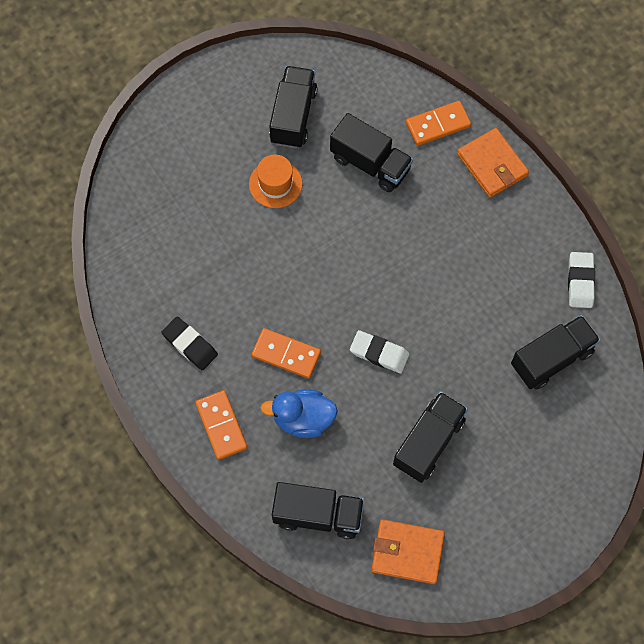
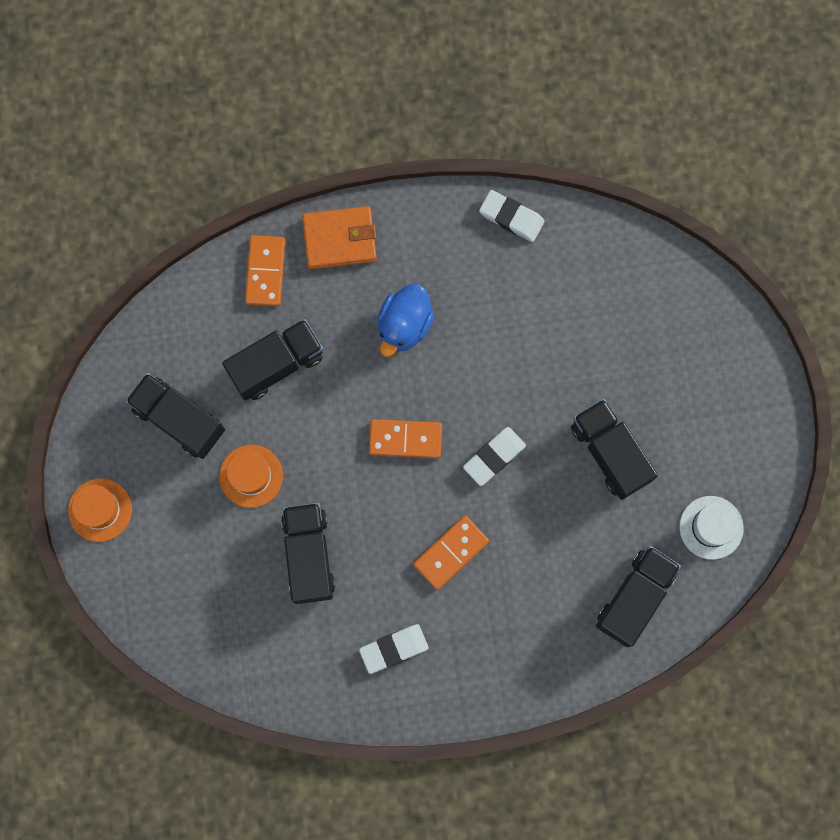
camera: 65 degrees left, 10 degrees up
black eraser [161,317,218,370] -> white eraser [359,624,429,674]
orange domino [195,390,247,460] -> orange domino moved to [369,419,442,458]
blue duck [261,389,338,438] -> blue duck moved to [378,284,435,357]
orange wallet [371,519,445,584] -> white hat [680,496,744,560]
black truck [511,315,600,389] -> black truck moved to [281,503,335,604]
none -> orange hat [68,478,132,542]

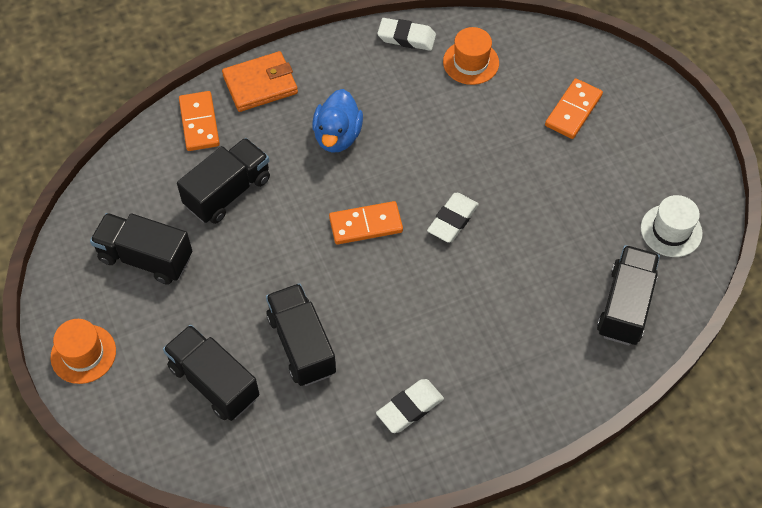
camera: 15 degrees left, 20 degrees down
orange hat [219,445,283,508] -> orange hat moved to [443,27,499,85]
orange domino [413,516,489,590] -> orange domino moved to [545,78,603,139]
black truck [571,399,658,500] -> black truck moved to [163,325,259,421]

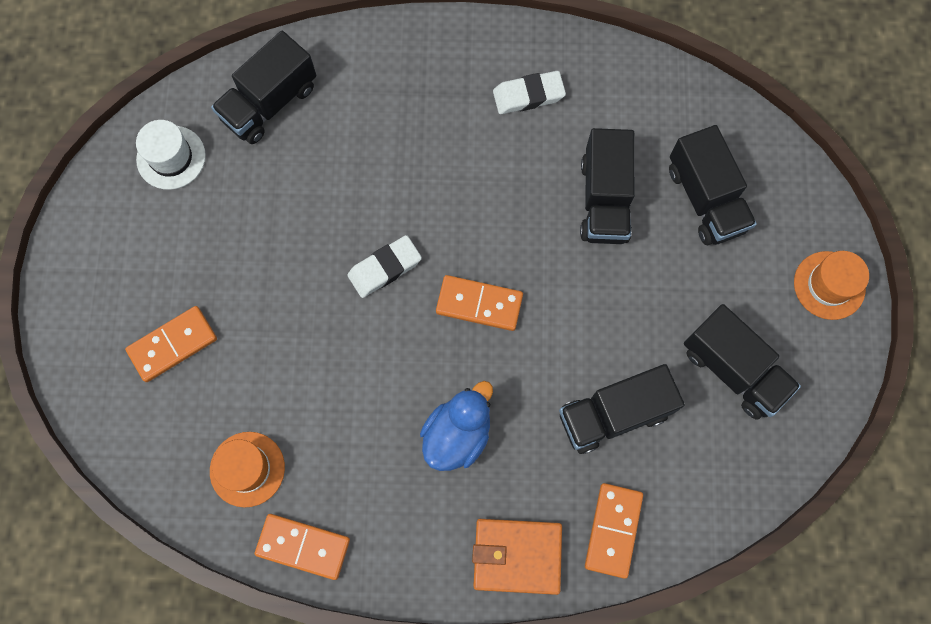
camera: 155 degrees left, 15 degrees up
white eraser [377,18,436,51] -> orange domino [255,514,350,580]

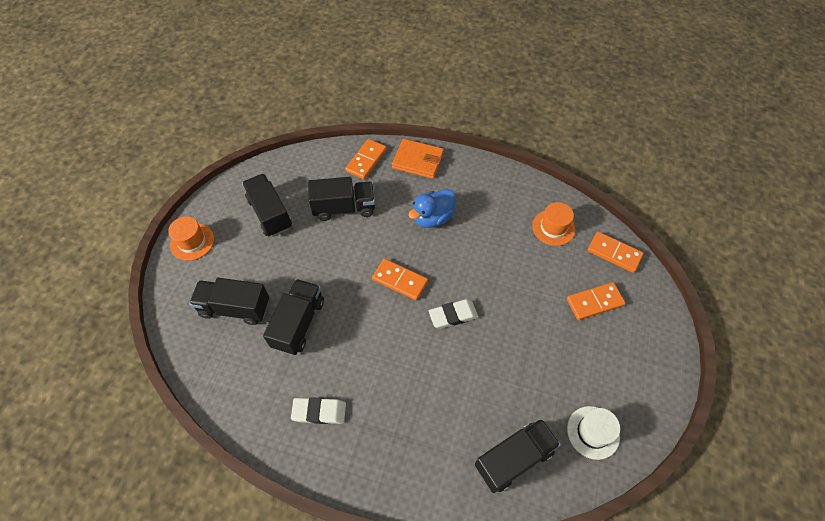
camera: 165 degrees left, 15 degrees down
orange domino [255,514,350,580] -> orange domino moved to [587,232,644,273]
black truck [669,125,757,245] -> black truck turned 75 degrees counterclockwise [189,278,269,325]

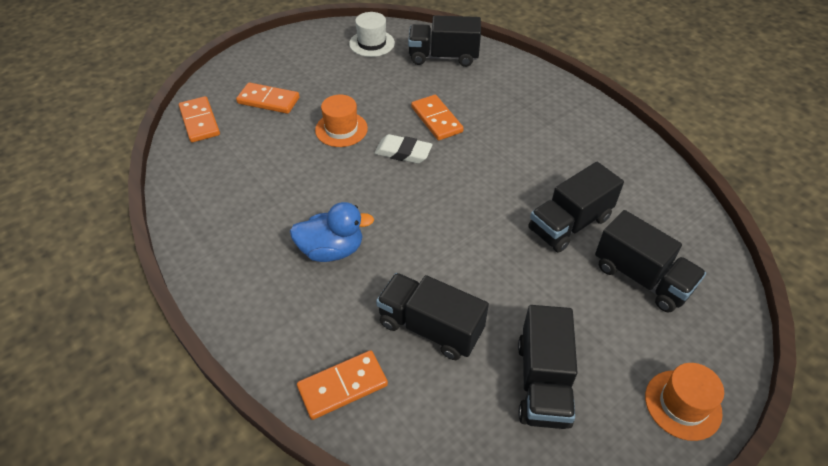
camera: 145 degrees left, 10 degrees down
white eraser [291,397,346,424] -> none
orange domino [372,259,428,300] -> orange domino moved to [411,95,464,140]
orange wallet [392,139,444,179] -> none
orange hat [532,202,575,246] -> orange hat moved to [315,95,368,147]

